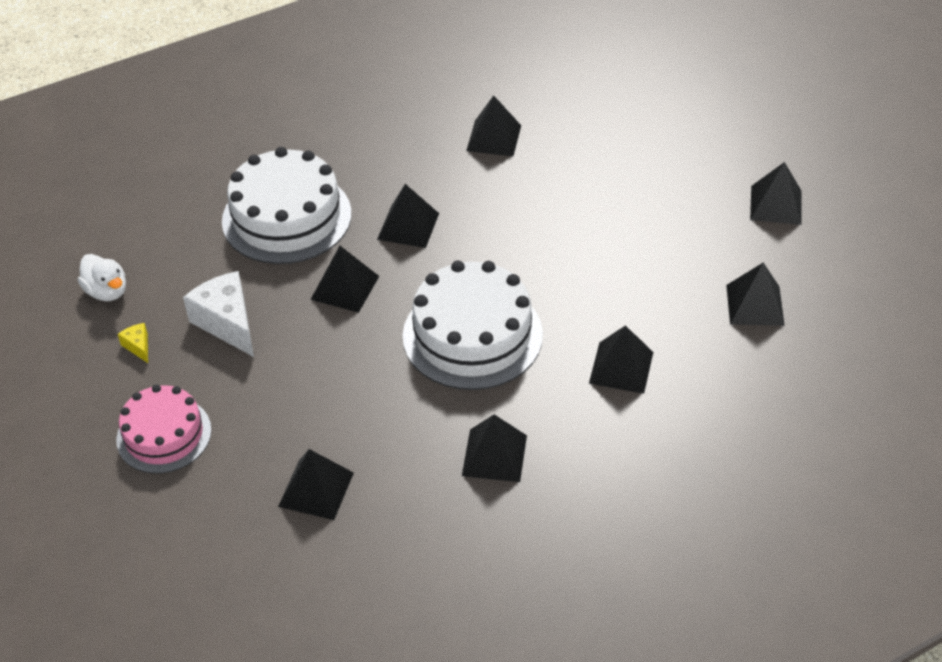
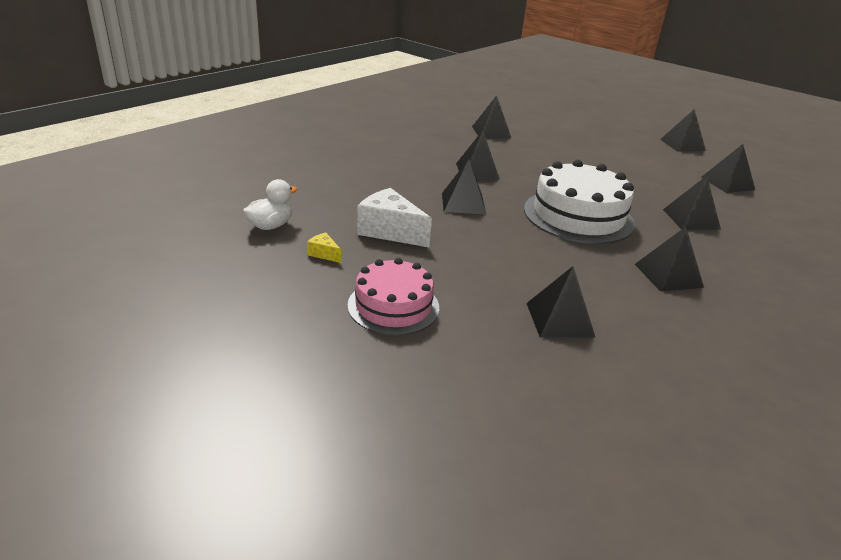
camera: 25 degrees left, 15 degrees down
white duck [78,254,126,301] -> white duck turned 75 degrees counterclockwise [243,179,297,230]
white cake [222,147,352,264] -> none

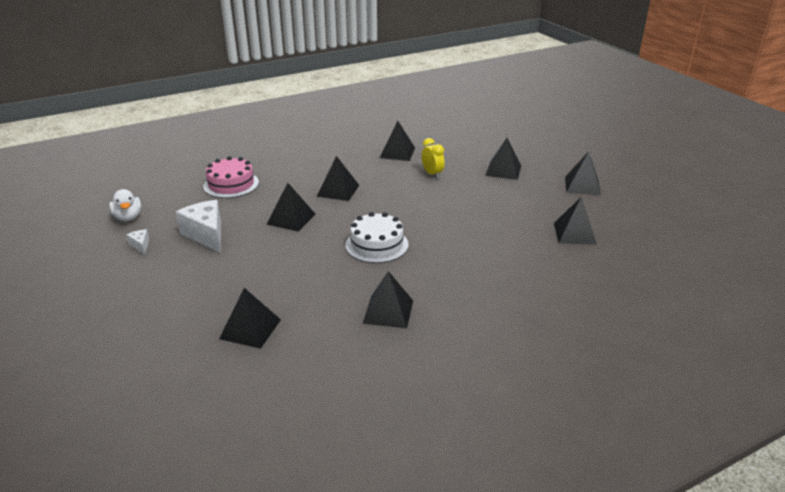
camera: 25 degrees right, 0 degrees up
white duck [243,179,297,230] -> white duck turned 90 degrees clockwise [109,189,141,221]
yellow cheese [307,232,341,263] -> white cheese [126,229,149,254]
pink cake [347,258,439,335] -> pink cake moved to [203,156,259,198]
white cake [524,160,635,244] -> white cake [346,212,409,263], size x0.64
black pyramid [663,176,721,230] -> black pyramid moved to [485,138,521,180]
none -> yellow clock [422,138,445,178]

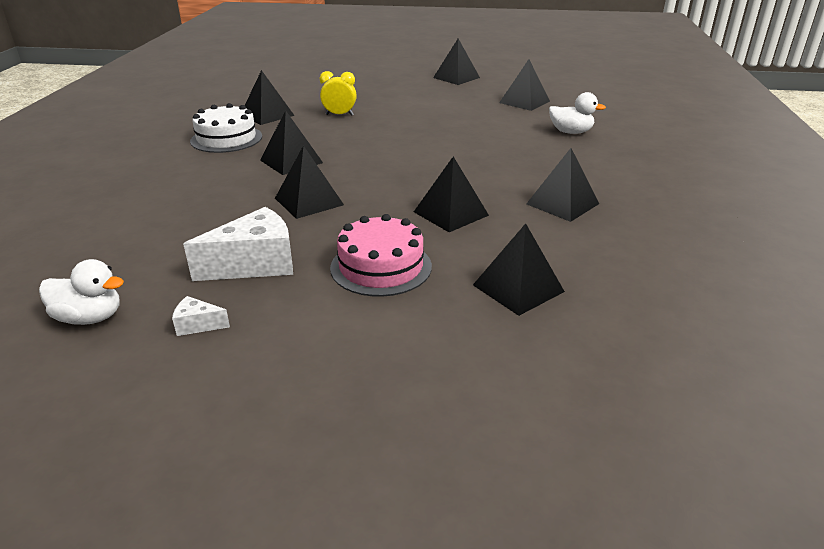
camera: 55 degrees left, 0 degrees up
white cheese [176,200,221,253] -> white cheese turned 150 degrees clockwise [183,207,293,281]
pink cake [203,156,259,198] -> pink cake moved to [330,214,432,297]
white cake [346,212,409,263] -> white cake moved to [190,103,262,153]
black pyramid [485,138,521,180] -> black pyramid moved to [414,156,489,232]
none -> white duck [549,92,606,134]

